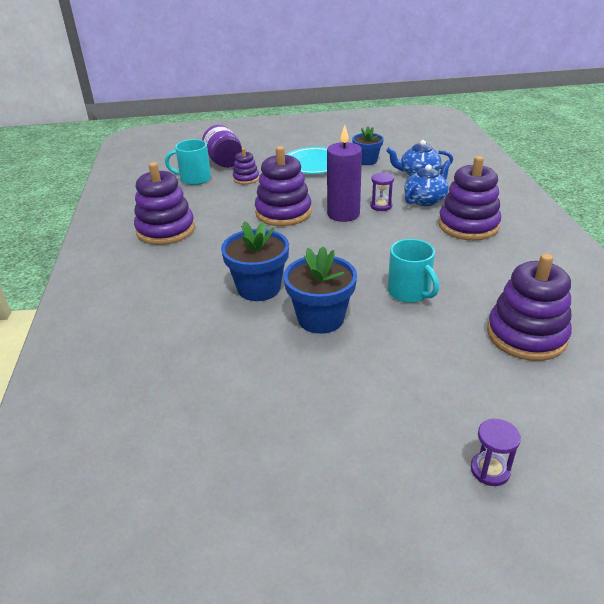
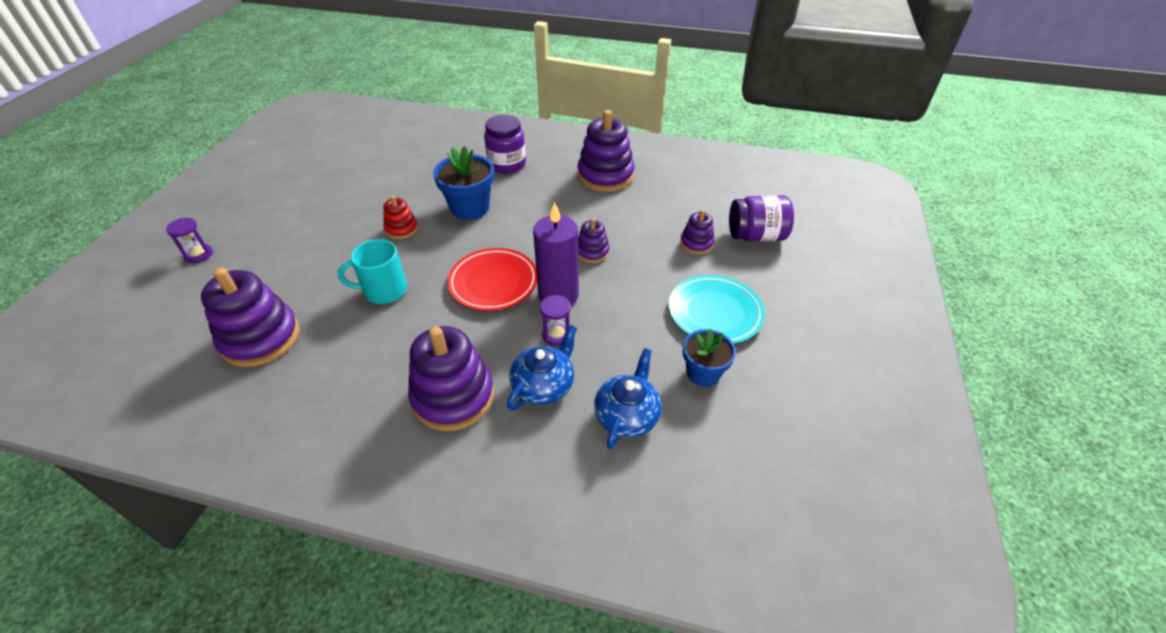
camera: 110 degrees right, 10 degrees up
turquoise mug [165,139,211,185] -> none
purple stacking toy [255,146,312,226] -> purple stacking toy [578,218,610,263], size x0.52
blue flower pot [284,246,357,334] -> red stacking toy [383,195,418,239]
blue teapot [404,160,451,206] -> blue teapot turned 120 degrees counterclockwise [507,325,577,411]
none -> red plate [447,248,537,311]
none -> purple jar [484,115,526,174]

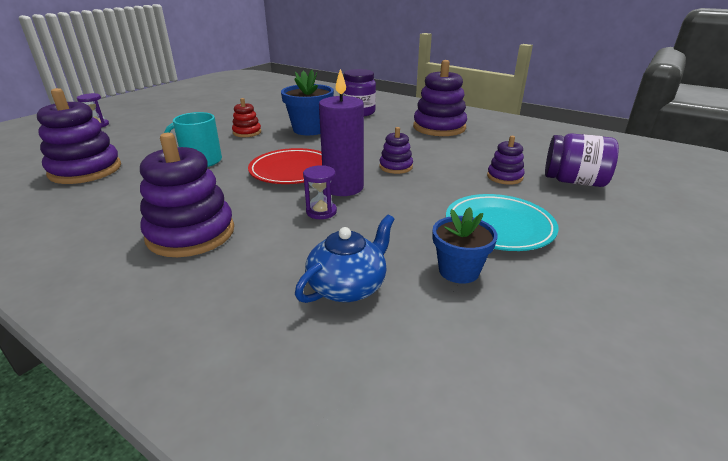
camera: 20 degrees right, 15 degrees down
blue teapot [507,325,577,411] -> none

